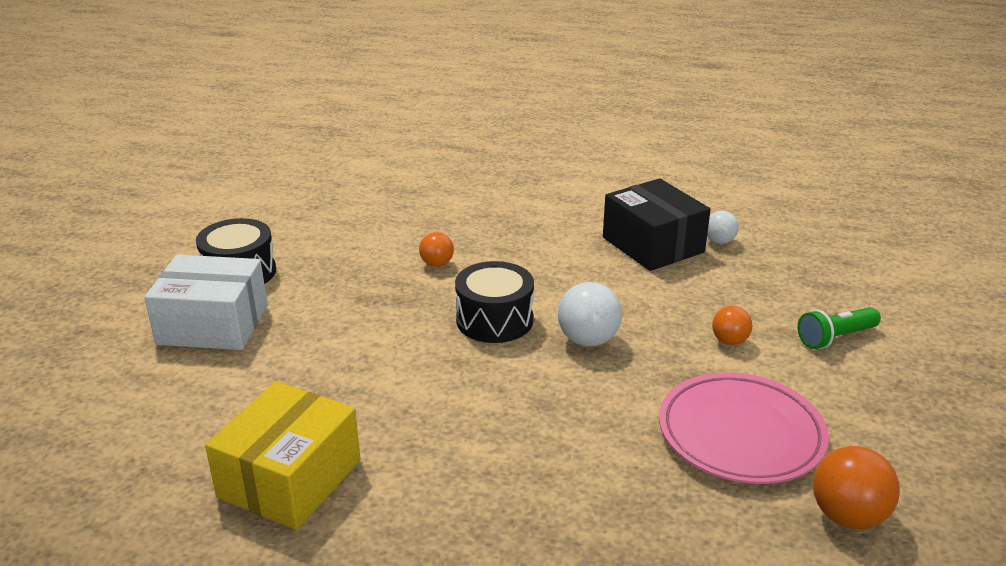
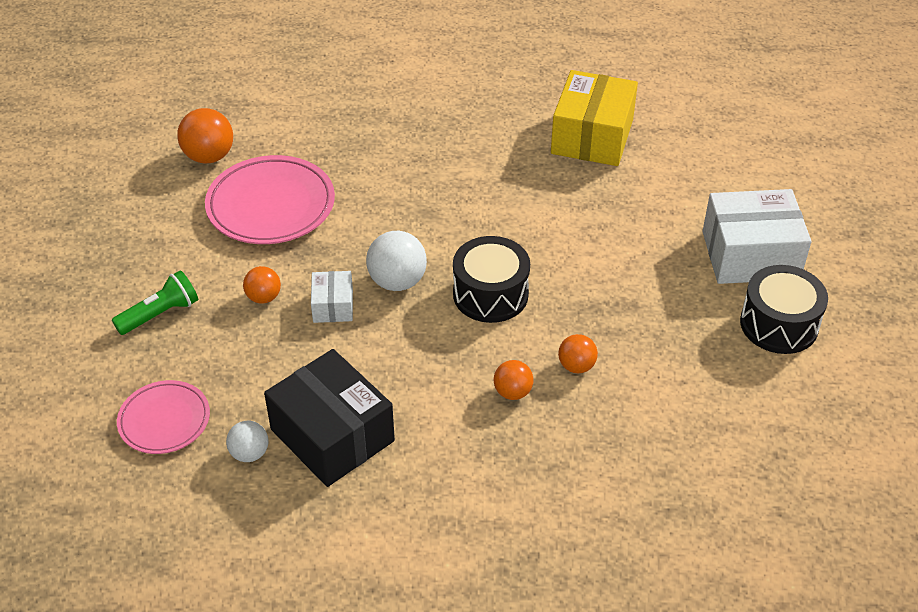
camera: 170 degrees right, 15 degrees up
none -> pink plate [117,380,210,454]
none -> white box [311,271,353,323]
none -> orange ball [494,360,534,400]

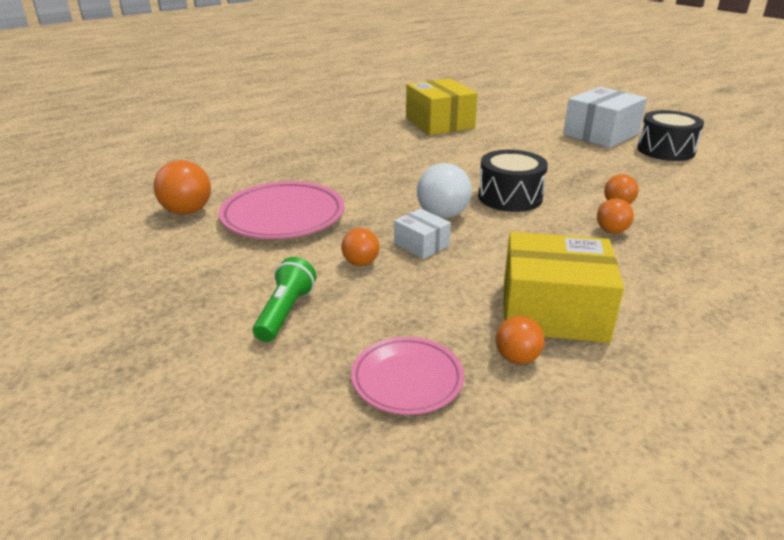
camera: 40 degrees left, 15 degrees down
white ball [226,421,268,462] -> orange ball [496,316,545,364]
black box [264,349,395,487] -> yellow box [503,232,624,343]

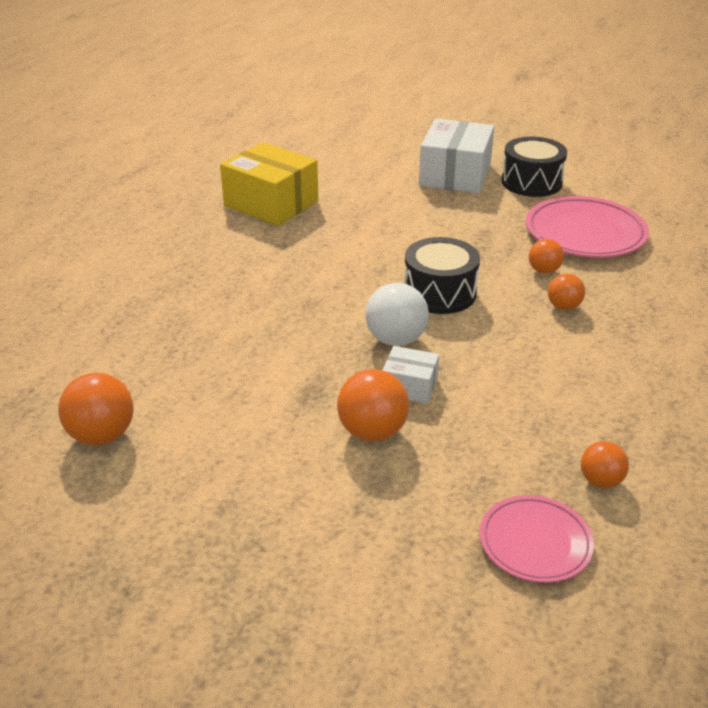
camera: 30 degrees left, 5 degrees up
pink plate [219,181,344,239] -> pink plate moved to [526,196,649,258]
green flashlight [253,257,316,342] -> none
orange ball [341,228,380,266] -> orange ball [337,369,409,441], size x1.63
yellow box [503,232,624,343] -> none

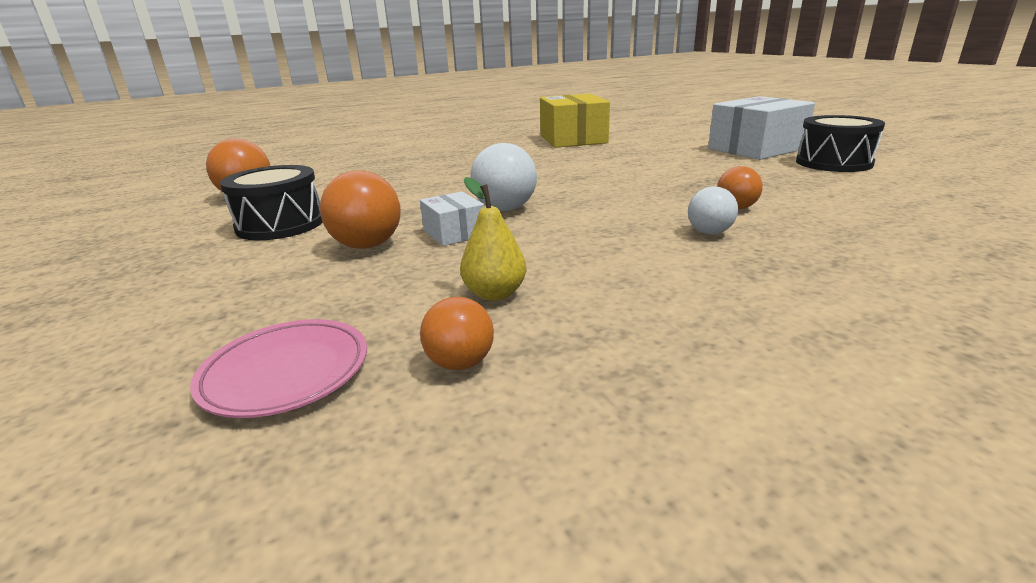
camera: 45 degrees right, 10 degrees down
black drum [404,237,480,314] -> black drum moved to [220,165,322,240]
pink plate [526,196,649,258] -> none
orange ball [548,273,585,310] -> white ball [688,186,738,234]
none -> yellow pear [460,177,527,301]

